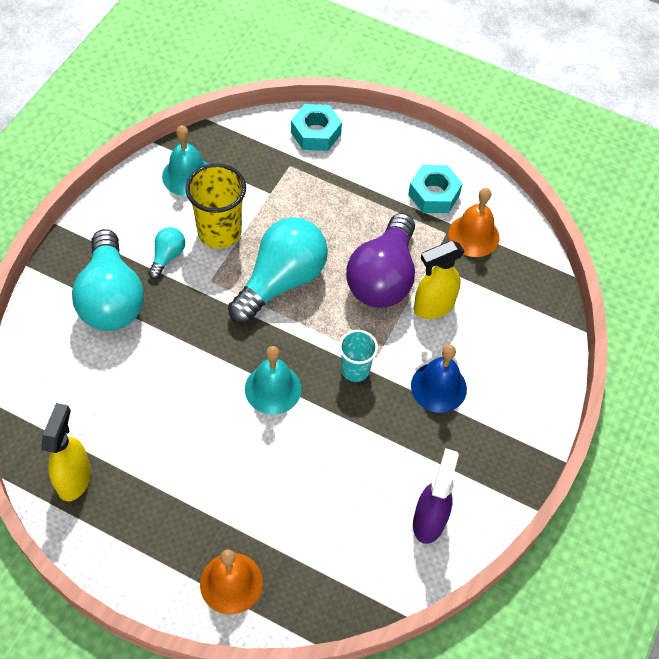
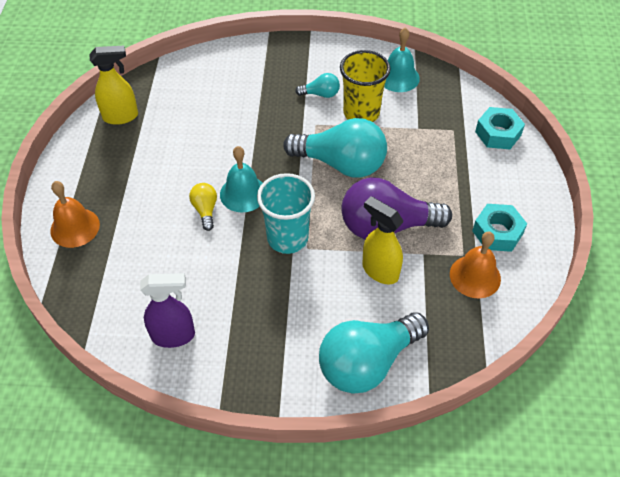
camera: 70 degrees right, 5 degrees down
turquoise light bulb [72,229,144,331] -> turquoise light bulb moved to [319,312,429,394]
turquoise cup [339,330,378,382] -> turquoise cup [257,173,315,254], size x1.62
blue bell [411,345,467,413] -> none
none -> yellow light bulb [189,183,217,231]

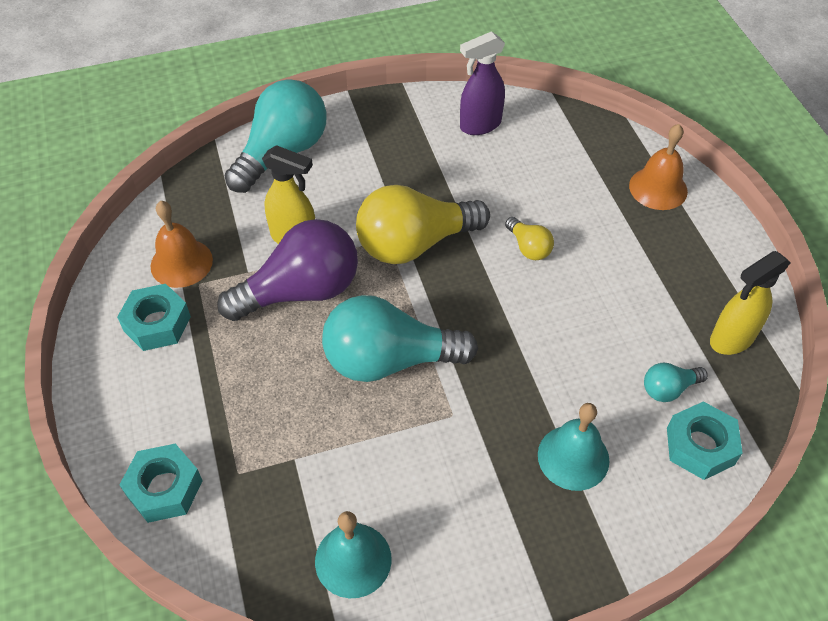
camera: 160 degrees right, 0 degrees up
turquoise bell [220,146,262,212] -> turquoise bell moved to [538,403,610,491]
turquoise cup [257,173,315,254] -> yellow light bulb [356,185,490,264]
turquoise light bulb [295,73,340,98] -> turquoise light bulb moved to [644,363,708,402]
yellow cup [340,50,390,122] -> none
none -> turquoise nut [667,401,743,480]

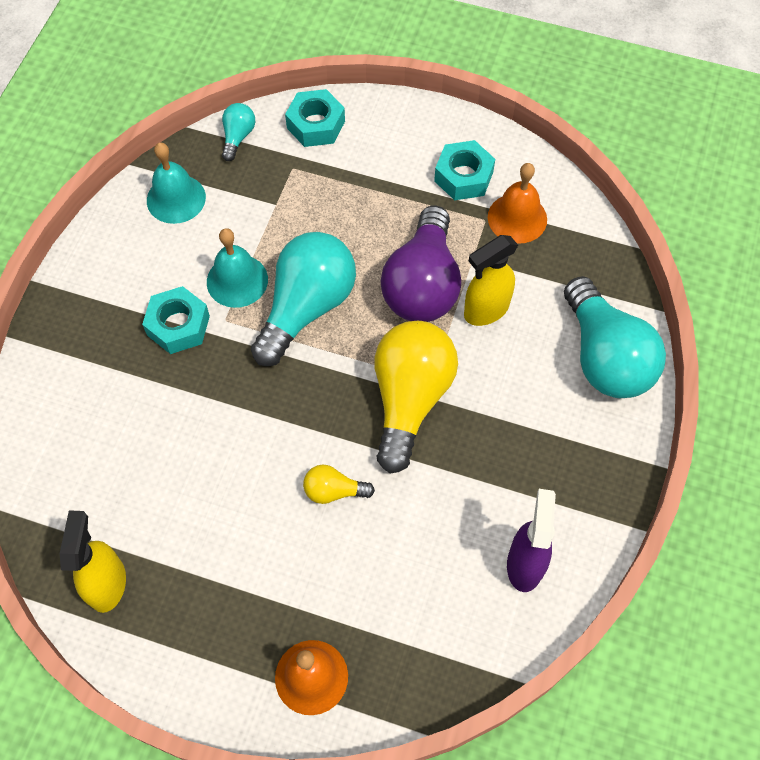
camera: 125 degrees right, 10 degrees up
turquoise bell [538,403,610,491] -> turquoise bell moved to [207,228,268,308]
turquoise light bulb [644,363,708,402] -> turquoise light bulb moved to [222,103,255,161]
turquoise nut [667,401,743,480] -> turquoise nut moved to [142,286,210,354]

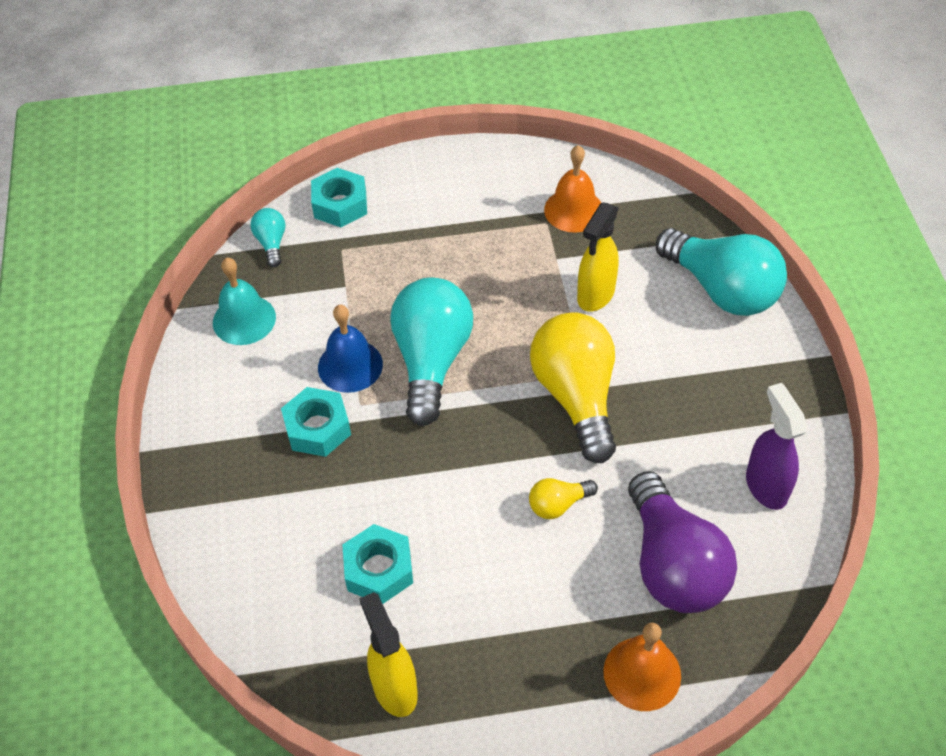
camera: 25 degrees left, 10 degrees down
turquoise bell [207,228,268,308] -> blue bell [318,305,383,393]
purple light bulb [381,206,461,322] -> purple light bulb moved to [628,471,737,613]
turquoise nut [434,140,495,200] -> turquoise nut moved to [342,524,413,604]

